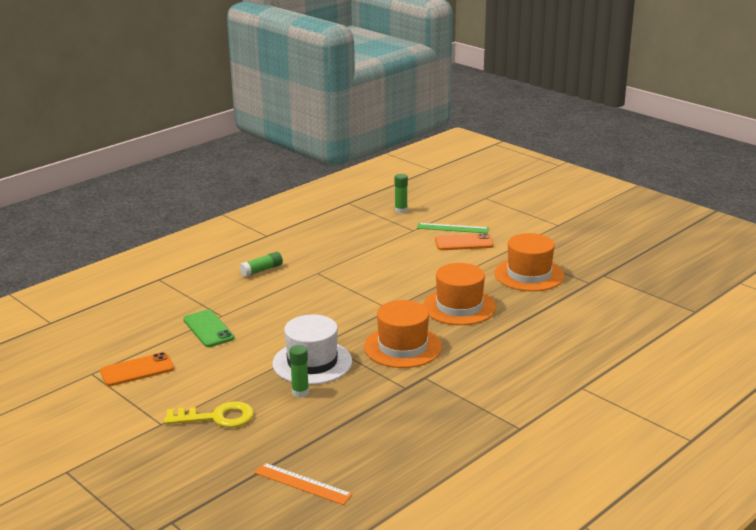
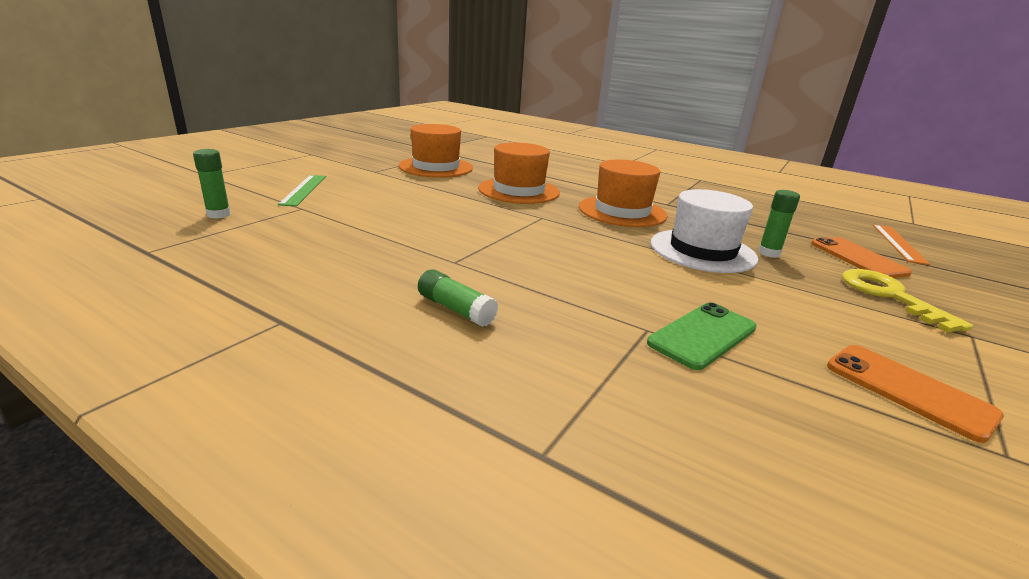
camera: 105 degrees left, 0 degrees up
orange phone [435,233,494,250] -> orange phone moved to [811,237,912,278]

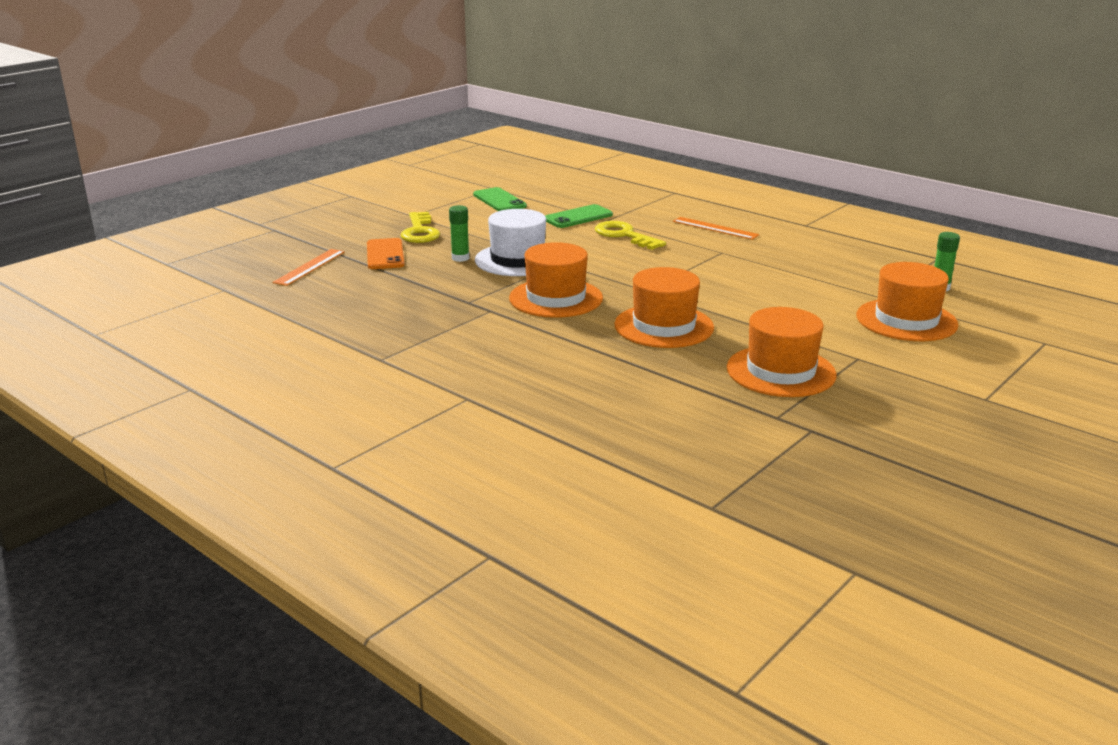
camera: 170 degrees left, 0 degrees up
green ruler [278,175,326,206] -> orange hat [856,262,959,341]
green glue stick [418,269,498,327] -> orange ruler [673,217,760,240]
orange phone [827,345,1004,443] -> green phone [473,187,527,211]
none -> yellow key [595,221,666,250]

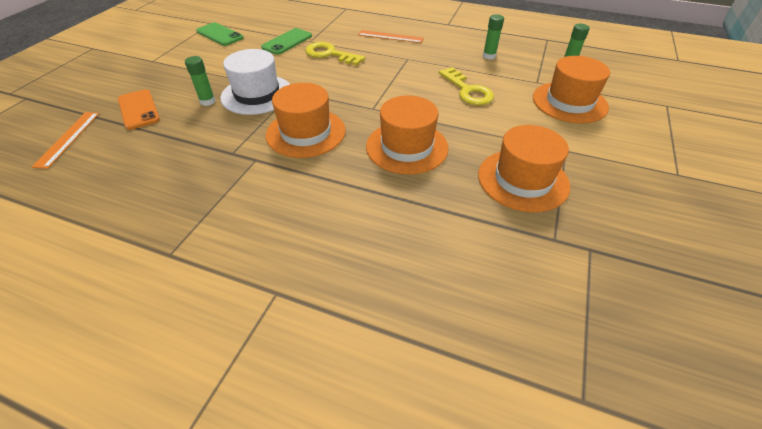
camera: 20 degrees left, 20 degrees up
yellow key [400,212,440,243] -> yellow key moved to [439,67,494,105]
none -> green glue stick [483,14,504,59]

